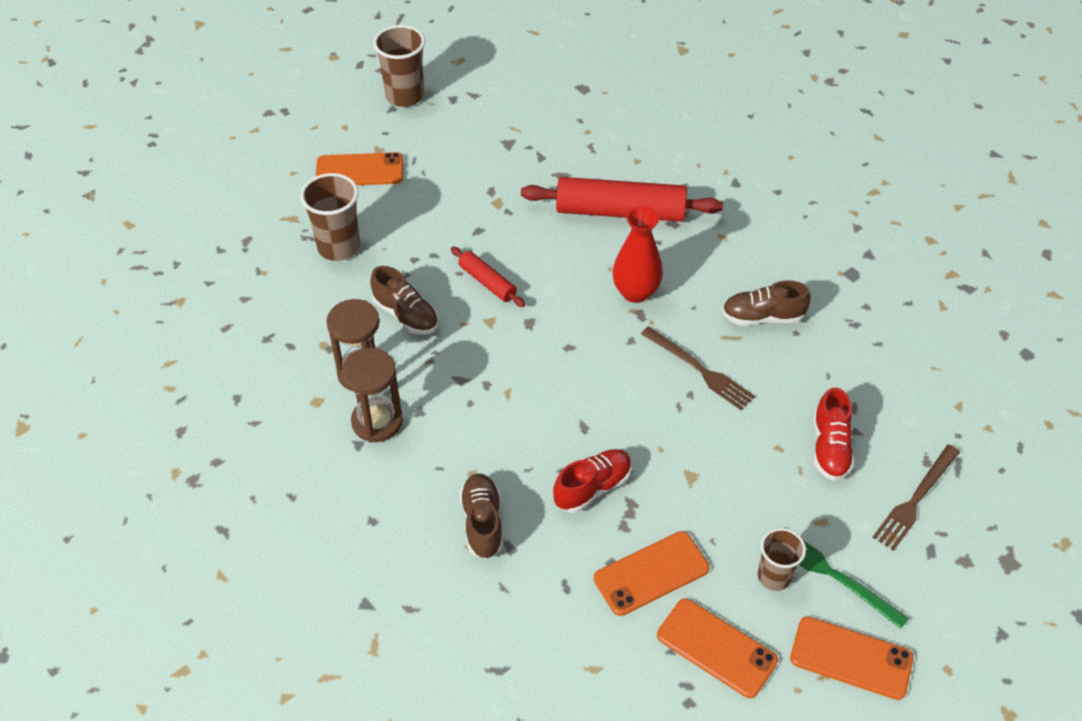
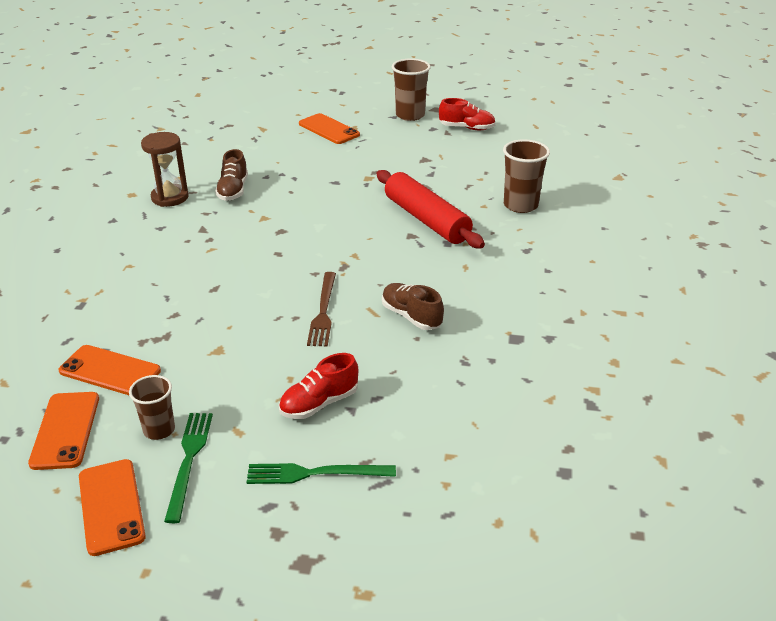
camera: 50 degrees right, 15 degrees down
brown cup [300,173,360,261] -> brown cup moved to [503,139,550,213]
brown hourglass [341,348,403,443] -> none
red rolling pin [451,247,525,307] -> none
brown shoe [459,473,503,559] -> none
red shoe [553,449,632,513] -> red shoe moved to [439,98,496,130]
red vase [612,206,663,303] -> none
brown fork [872,444,960,551] -> green fork [247,463,396,484]

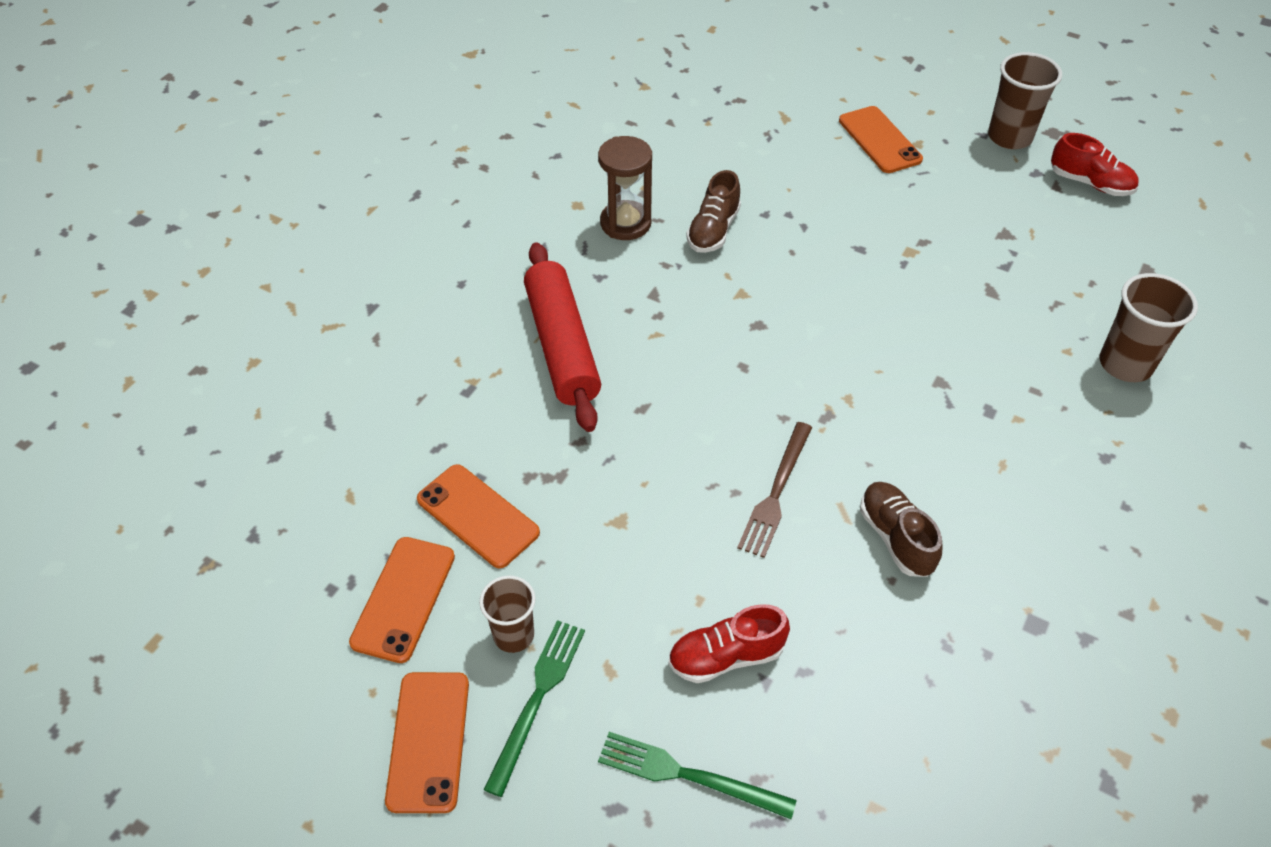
camera: 20 degrees right, 15 degrees up
red rolling pin [376,170,485,248] -> red rolling pin moved to [524,242,601,432]

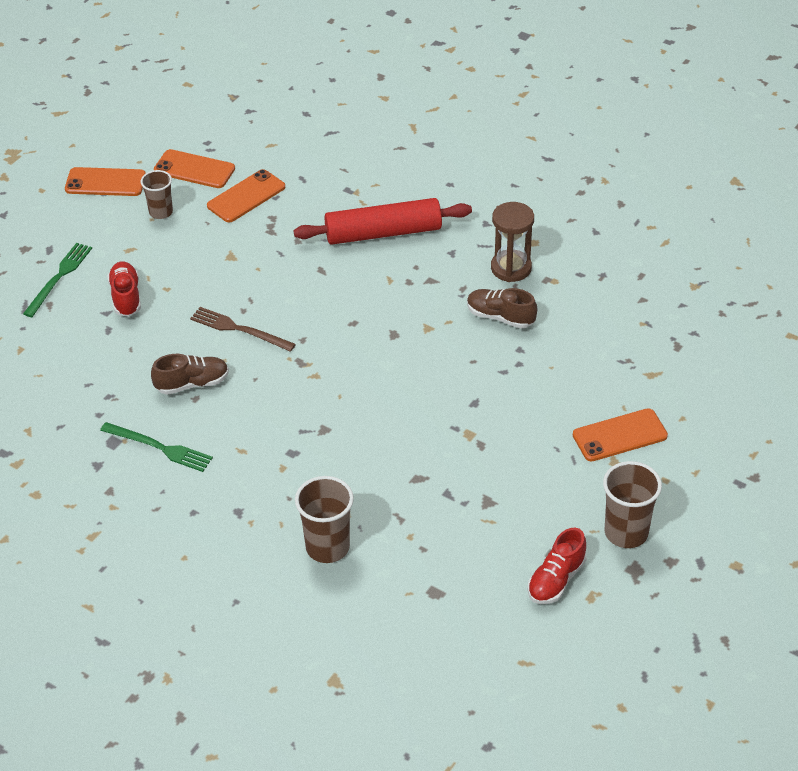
camera: 95 degrees right, 5 degrees down
green fork [484,620,585,797] -> green fork moved to [100,422,213,472]

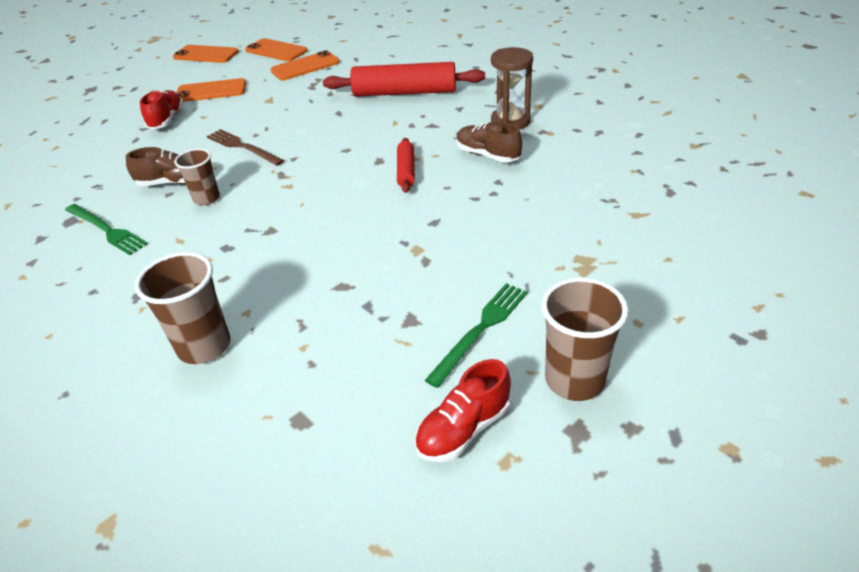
camera: 15 degrees right, 5 degrees down
green fork [23,243,92,317] -> green fork moved to [425,283,527,388]
brown cup [141,170,173,219] -> brown cup moved to [174,149,220,205]
orange phone [573,408,668,462] -> orange phone moved to [176,78,246,102]
none -> red rolling pin [397,138,415,193]

